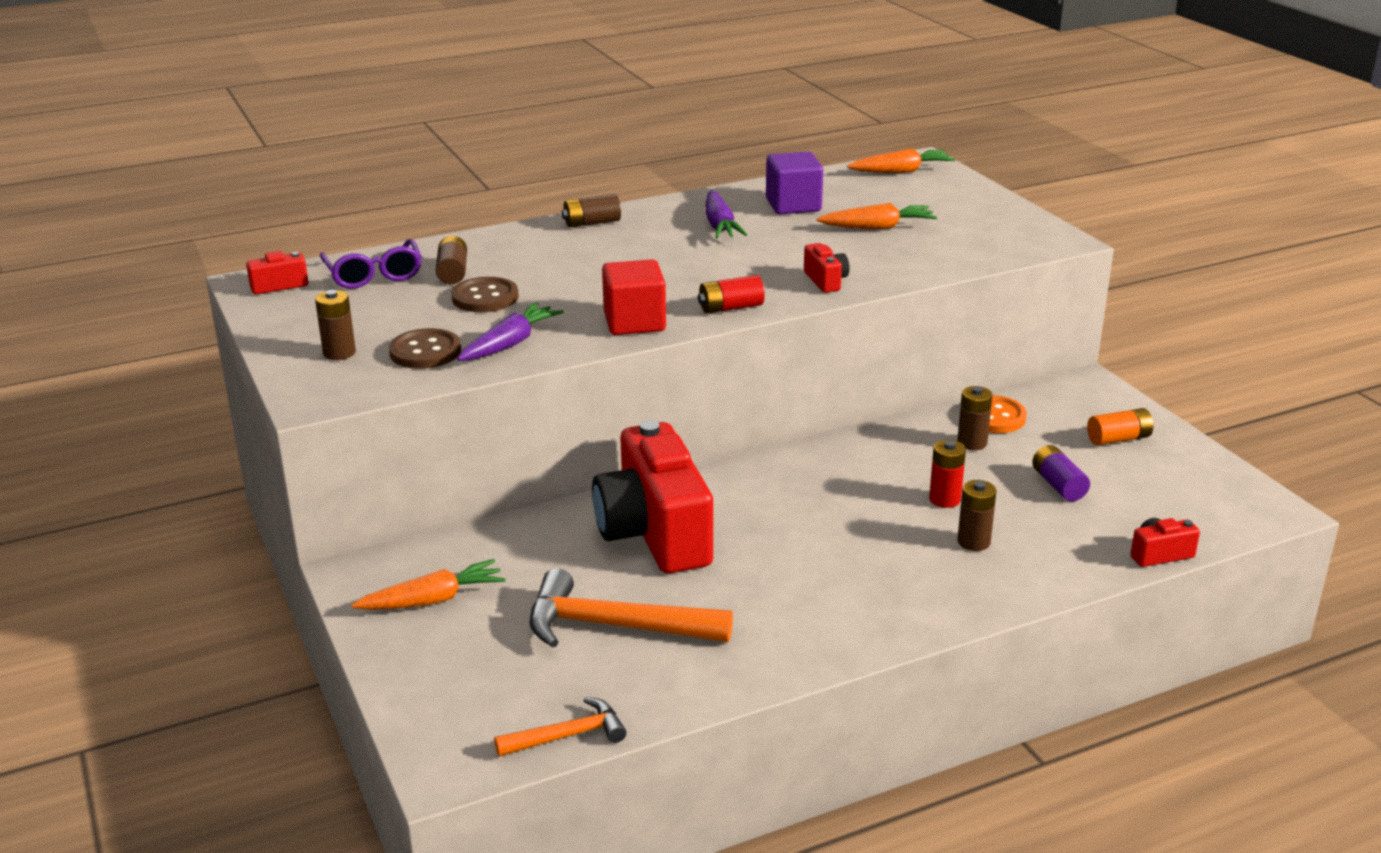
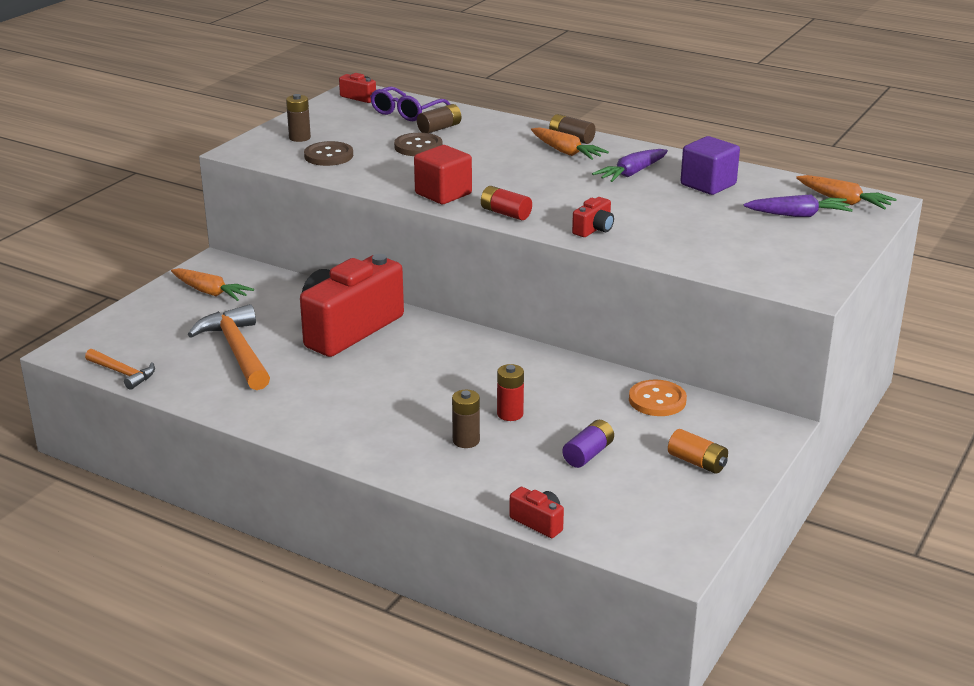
camera: 55 degrees right, 0 degrees up
purple carrot [457,302,564,361] -> purple carrot moved to [744,194,853,217]
orange carrot [817,203,937,229] -> orange carrot moved to [531,127,609,160]
brown battery [957,386,993,450] -> none

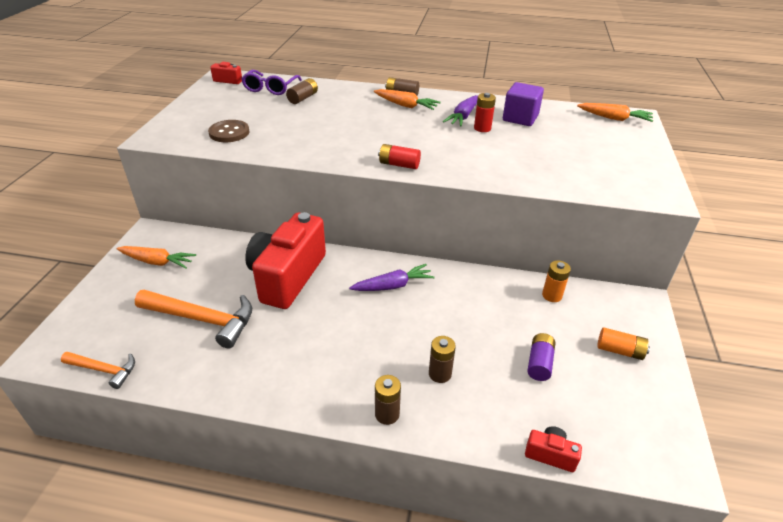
camera: 20 degrees left, 10 degrees up
orange hammer [188,304,270,390] -> orange hammer turned 150 degrees clockwise [135,290,252,349]
brown battery [286,94,311,142] -> brown battery moved to [375,375,401,425]
brown button [394,133,443,156] -> none
red cube [414,145,472,204] -> none
red battery [497,364,524,421] -> red battery moved to [474,93,496,132]
red camera [572,197,614,237] -> none
orange button [629,380,687,416] -> orange battery [542,260,571,302]
purple carrot [744,194,853,217] -> purple carrot moved to [349,264,435,291]

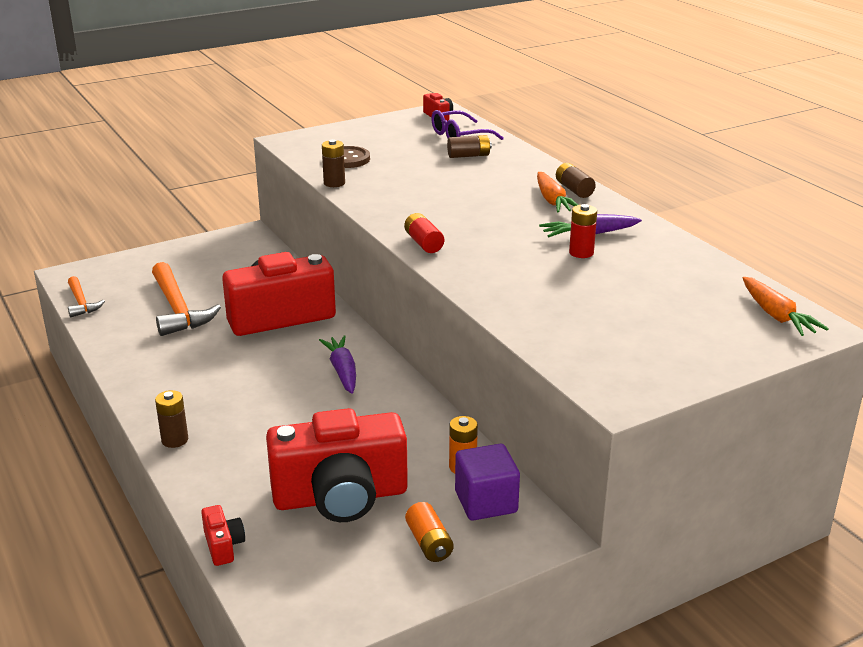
camera: 50 degrees right, 10 degrees down
orange carrot [117,246,196,269] -> none
purple carrot [349,264,435,291] -> purple carrot turned 135 degrees counterclockwise [319,335,356,394]
brown battery [429,336,456,383] -> brown battery moved to [322,139,345,187]
purple cube [503,82,544,126] -> purple cube moved to [455,444,520,521]
purple battery [527,333,555,381] -> red camera [266,408,408,522]

